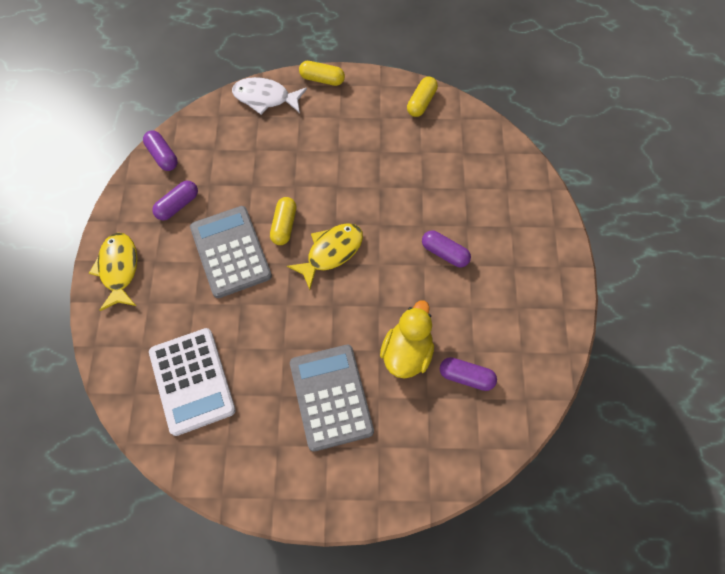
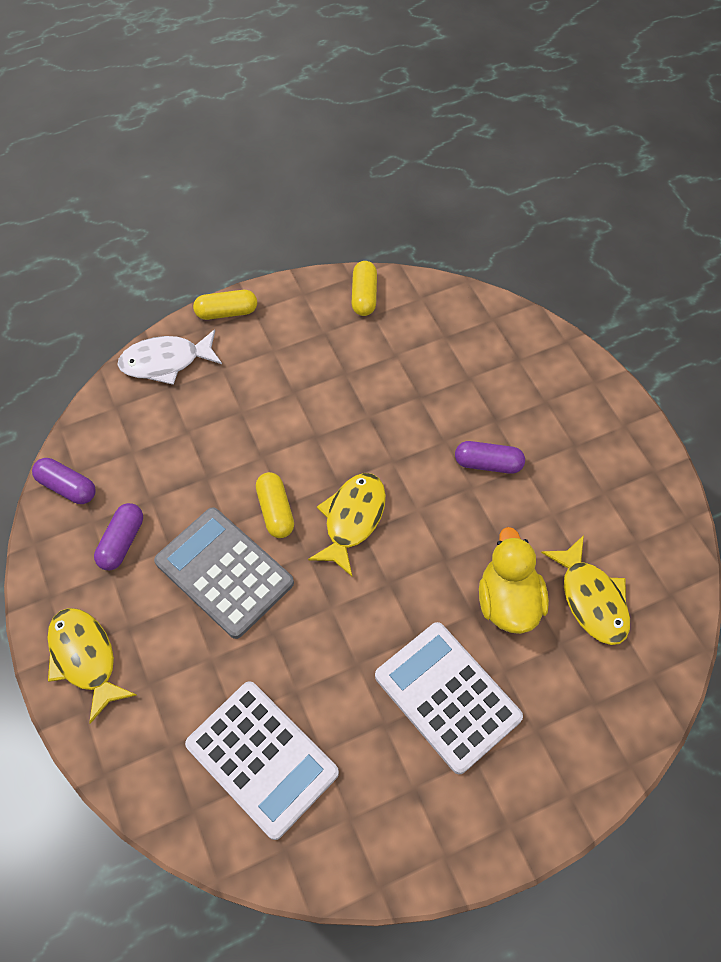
camera: 25 degrees left, 5 degrees down
grey calculator [290,345,374,452] -> white calculator [375,622,523,774]
purple capsule [440,357,497,391] -> yellow fish [541,535,630,645]

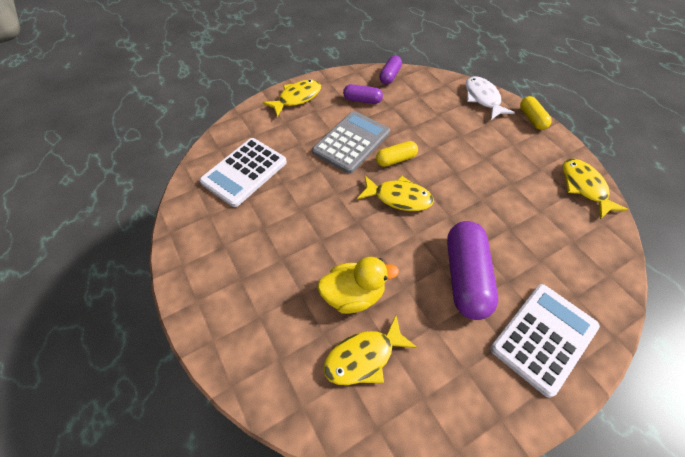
camera: 85 degrees right, 5 degrees down
yellow capsule [352,261,377,316] -> yellow fish [563,159,628,219]
white calculator [375,622,523,774] -> white calculator moved to [490,284,600,398]
purple capsule [455,441,525,474] -> purple capsule [447,221,498,320], size x1.87

